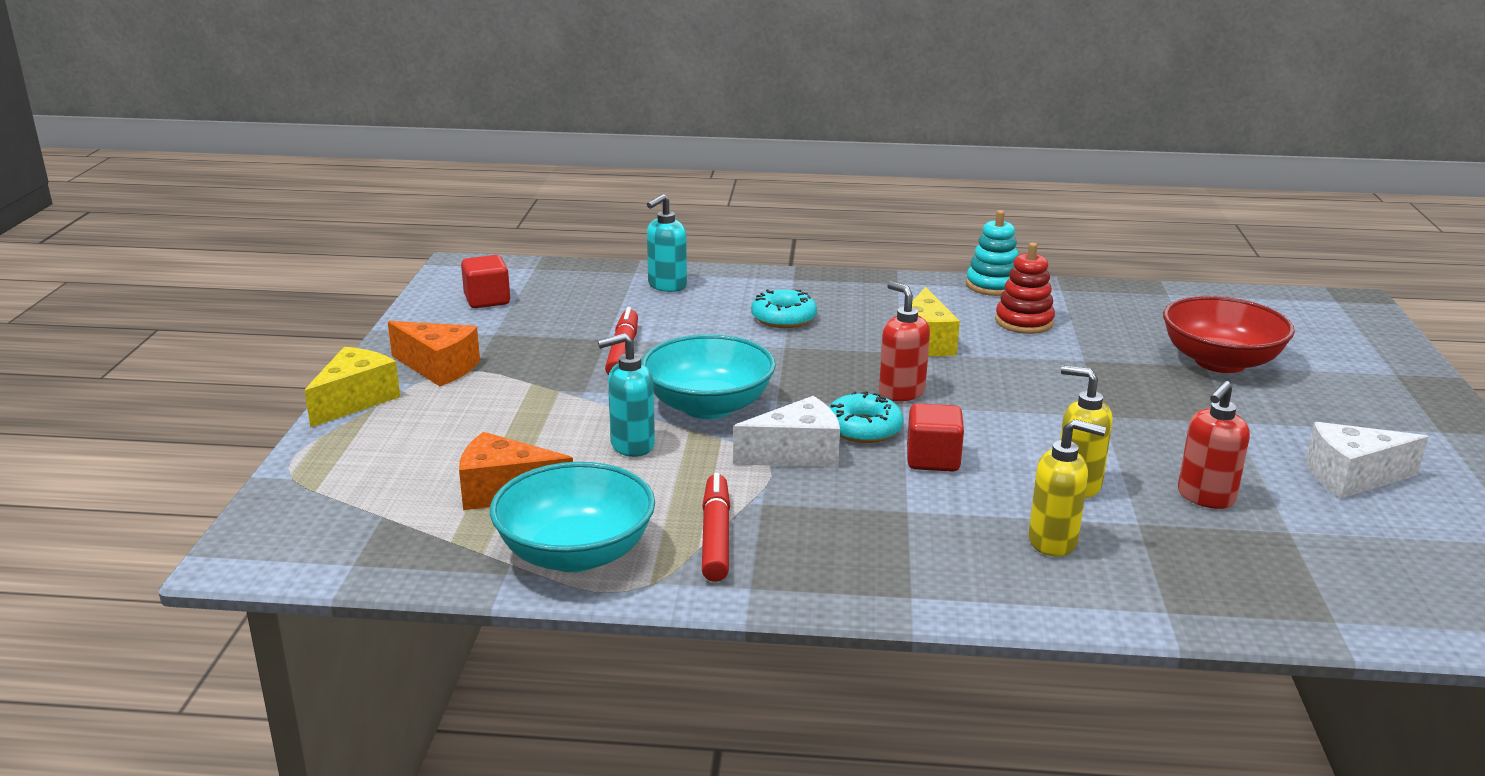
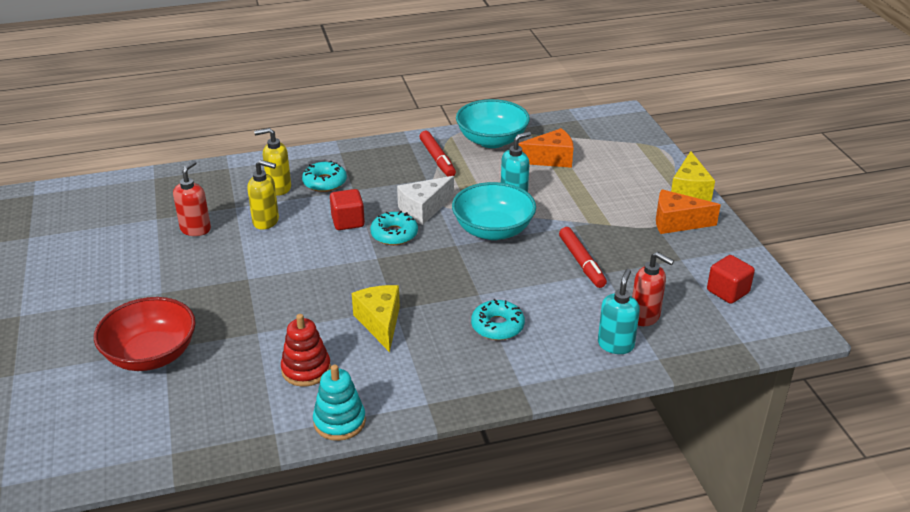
camera: 160 degrees right, 10 degrees up
red soap dispenser [879,281,930,401] -> red soap dispenser moved to [632,252,674,326]
white cheese [1305,422,1428,498] -> none
none -> turquoise donut [302,161,347,192]

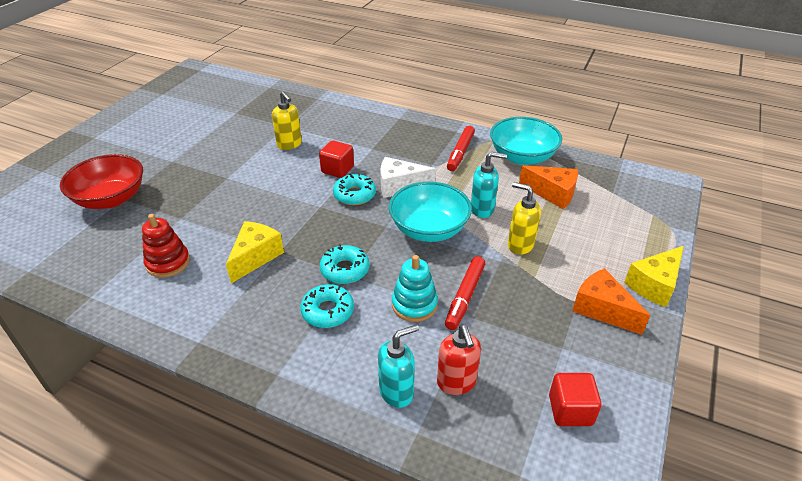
camera: 40 degrees right, 5 degrees up
red soap dispenser [173,160,211,236] -> none
yellow soap dispenser [254,128,291,196] -> yellow soap dispenser moved to [508,182,541,255]
turquoise donut [302,161,347,192] -> turquoise donut moved to [320,244,370,284]
turquoise stacking toy [313,365,366,441] -> turquoise stacking toy moved to [392,255,438,322]

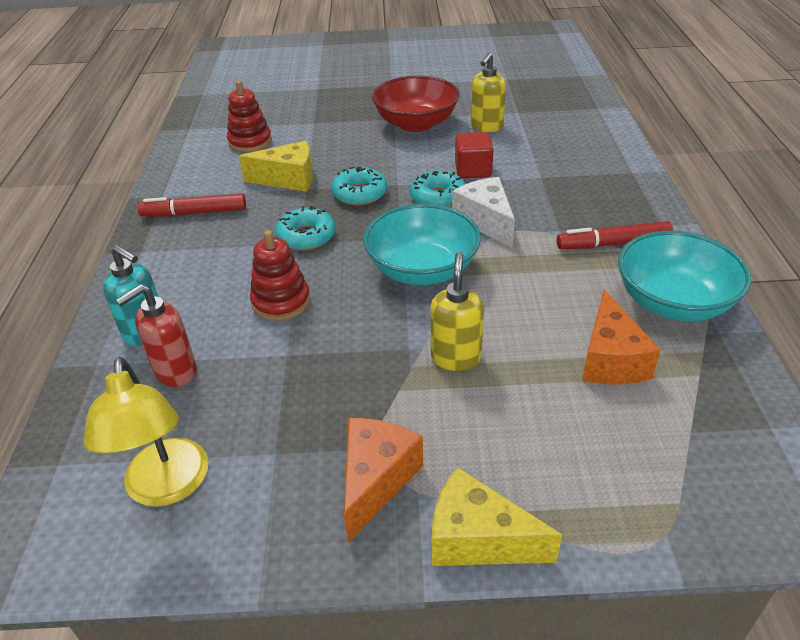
camera: 65 degrees right, 0 degrees up
red bowl [60,154,143,209] -> red bowl moved to [372,76,460,132]
turquoise donut [300,284,354,328] -> turquoise donut moved to [331,167,387,205]
turquoise stacking toy [392,255,438,322] -> red stacking toy [250,230,310,321]
red marker [445,256,485,330] -> red marker moved to [138,194,246,217]
turquoise soap dispenser [471,152,507,218] -> none
red cube [549,373,602,426] -> yellow lamp [83,357,208,507]

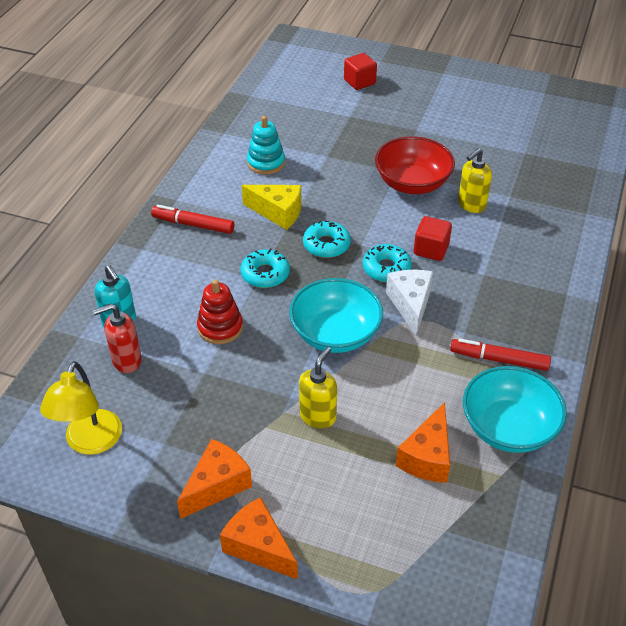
camera: 20 degrees right, 5 degrees up
red stacking toy [227,81,272,152] -> turquoise stacking toy [247,116,285,175]
yellow cheese [432,467,562,566] -> orange cheese [220,497,298,580]
none -> red cube [344,53,377,90]

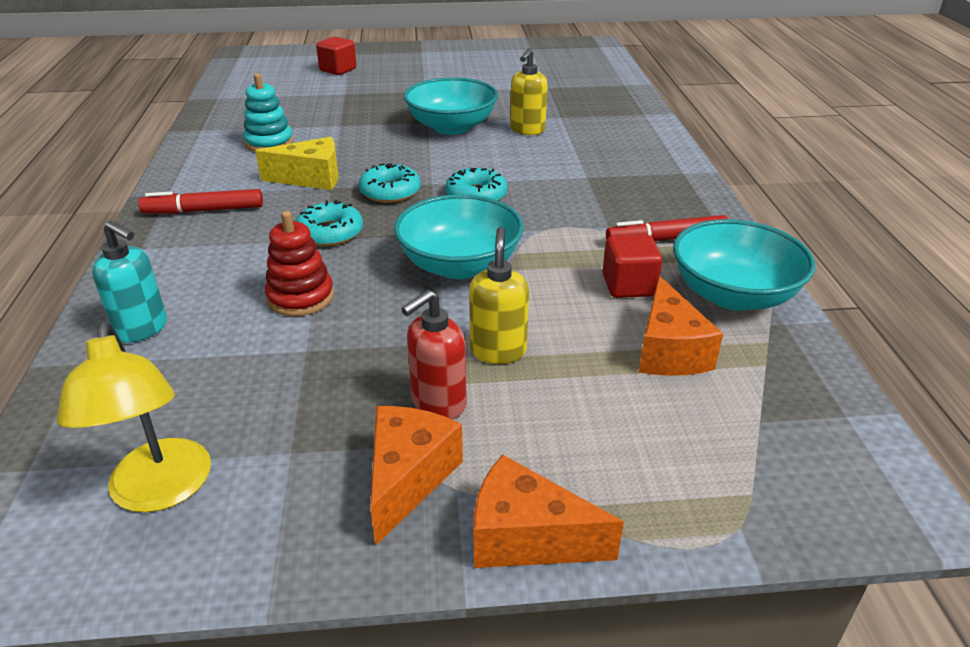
camera: 25 degrees left, 10 degrees down
red soap dispenser [93,304,142,373] -> red soap dispenser moved to [401,289,467,419]
red bowl [375,136,455,194] -> turquoise bowl [404,77,498,135]
white cheese [386,270,433,337] -> none
red cube [414,216,452,261] -> red cube moved to [603,235,662,298]

